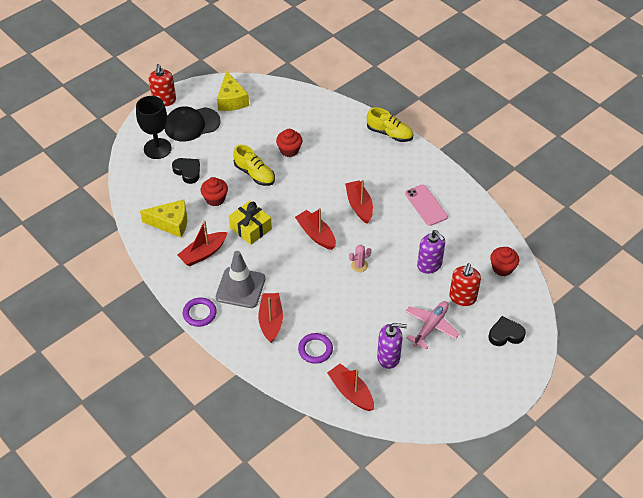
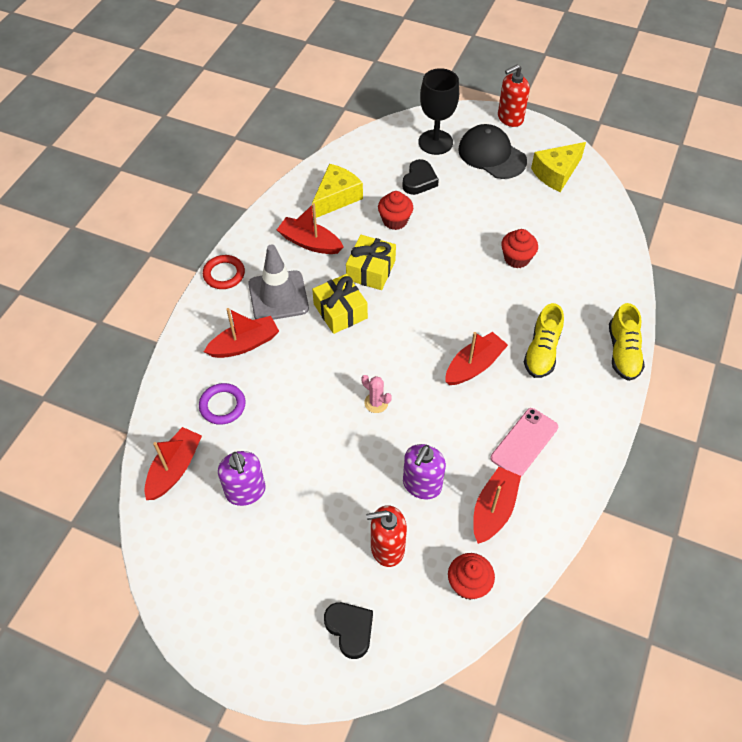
camera: 65 degrees right, 5 degrees up
yellow cheese [140,200,187,237] -> yellow cheese turned 120 degrees counterclockwise [312,164,363,218]
purple ring [183,298,217,327] -> red ring [203,255,245,289]
yellow shoe [233,145,275,186] -> yellow shoe moved to [524,303,564,378]
red boat [295,208,336,250] -> red boat moved to [473,467,521,544]
pink plane [405,301,459,350] -> none
none -> yellow gift [312,274,368,334]

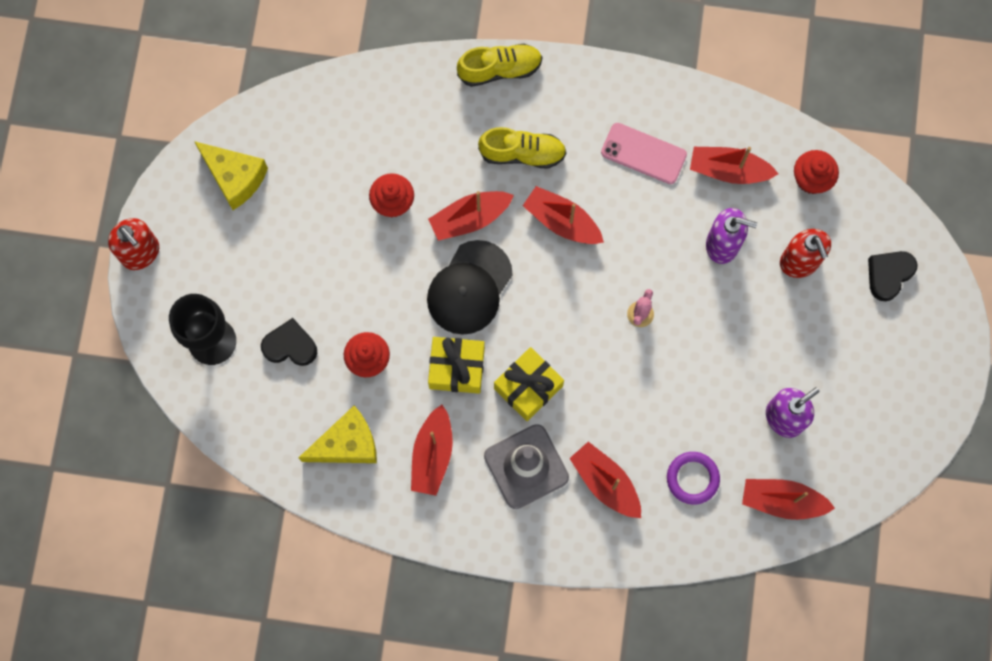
camera: 105 degrees left, 20 degrees up
red ring [203,255,245,289] -> none
yellow cheese [312,164,363,218] -> yellow cheese turned 135 degrees clockwise [299,406,377,463]
black cap [458,124,527,179] -> black cap moved to [427,240,513,335]
none -> red boat [428,191,514,241]

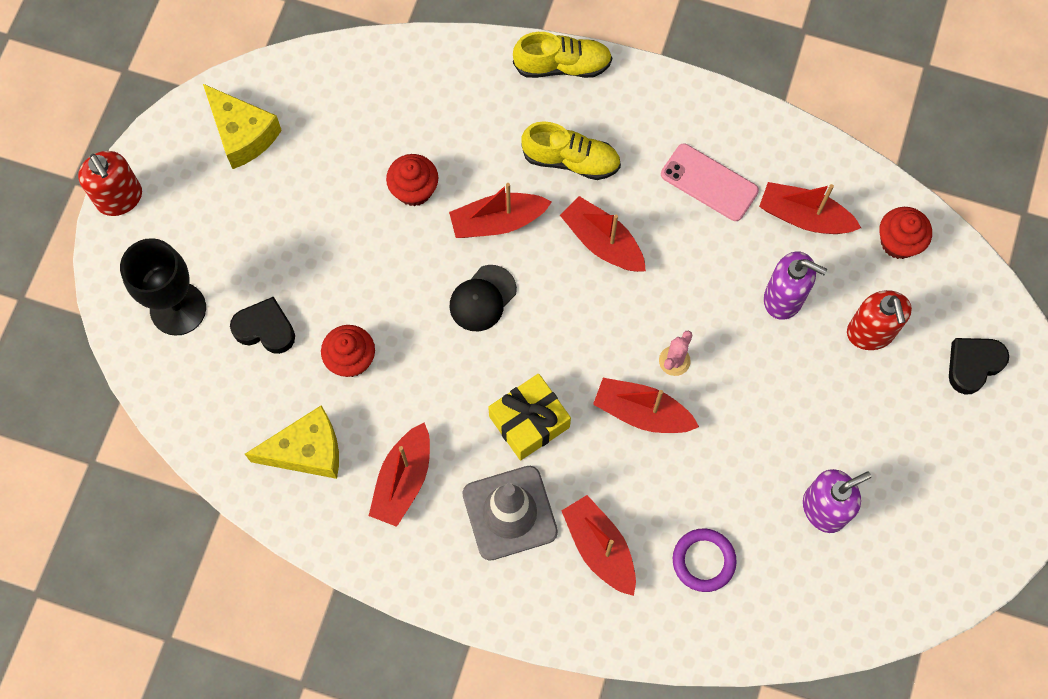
camera: 10 degrees right, 5 degrees down
black cap [427,240,513,335] -> black cap [449,265,517,331], size x0.64
yellow gift [428,337,485,394] -> none
red boat [742,479,835,520] -> red boat moved to [593,378,699,433]

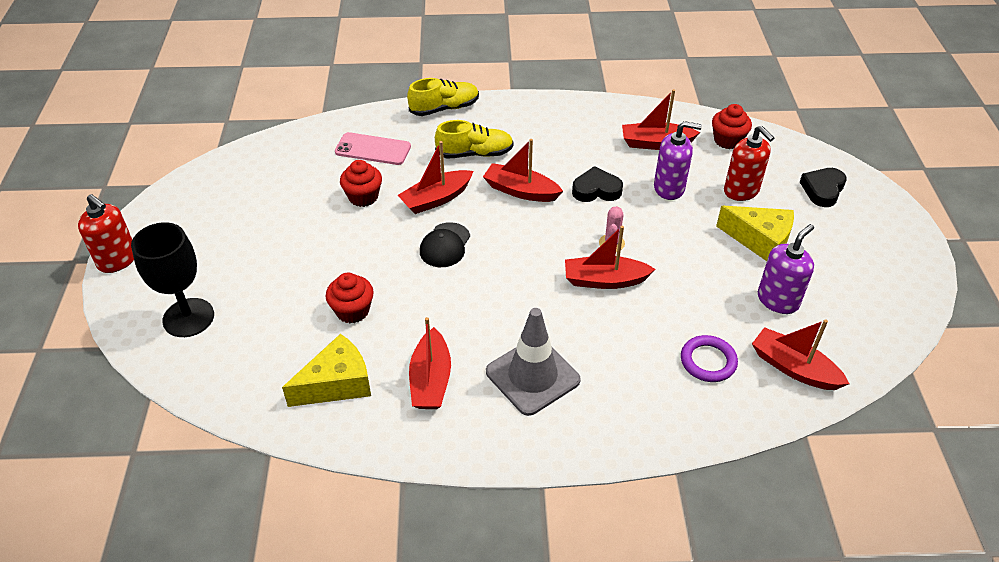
camera: 20 degrees left, 25 degrees down
yellow cheese [203,84,282,169] -> yellow cheese moved to [716,206,794,261]
black heart [230,296,295,354] -> black heart moved to [572,166,623,202]
yellow gift [488,374,571,460] -> none
red boat [561,495,636,596] -> red boat moved to [752,319,849,390]
pink phone [661,144,759,221] -> pink phone moved to [335,132,411,165]

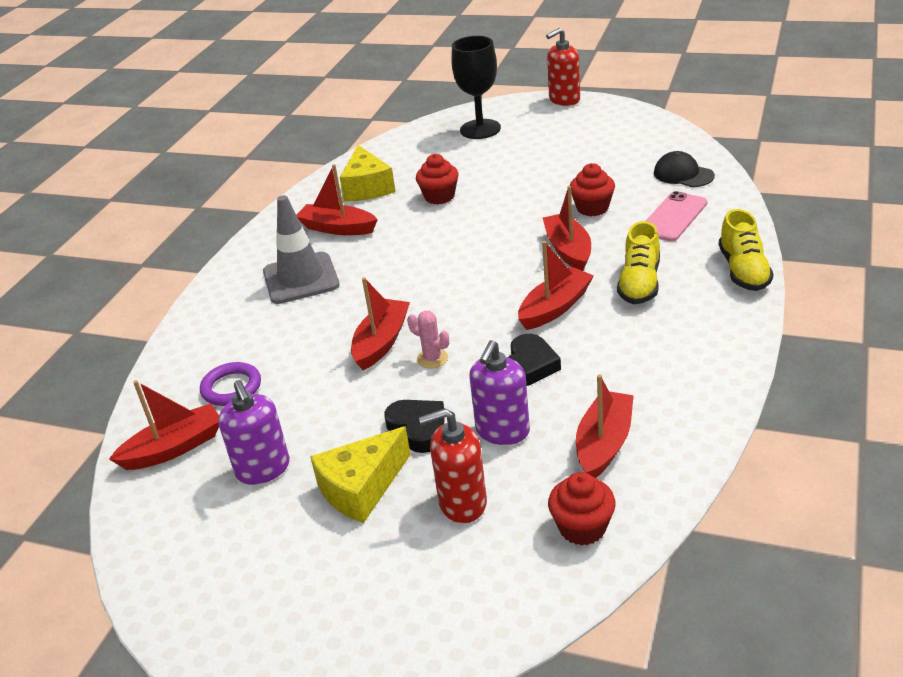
camera: 115 degrees right, 10 degrees down
black cap [420,222,470,267] -> black cap moved to [654,151,715,187]
black heart [800,168,847,207] -> black heart moved to [384,400,445,453]

